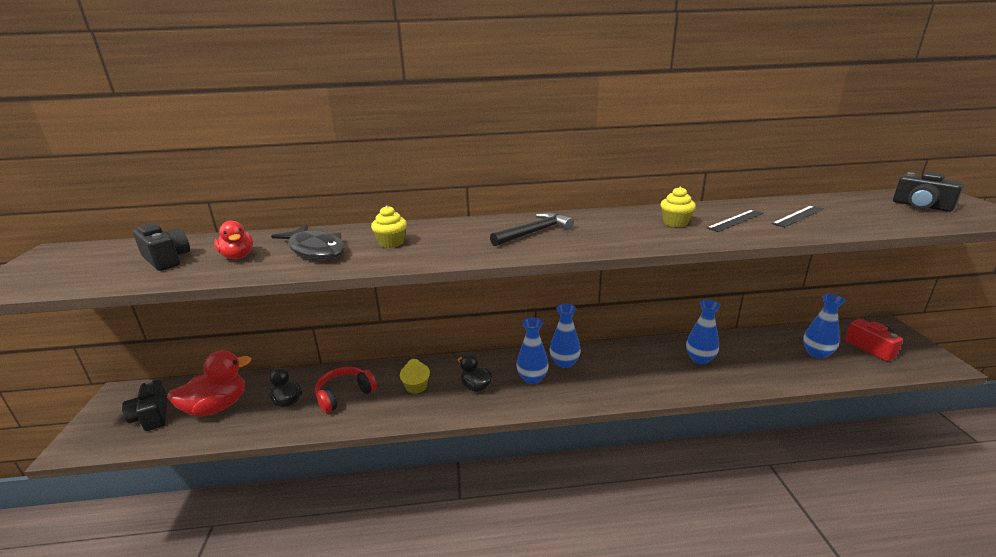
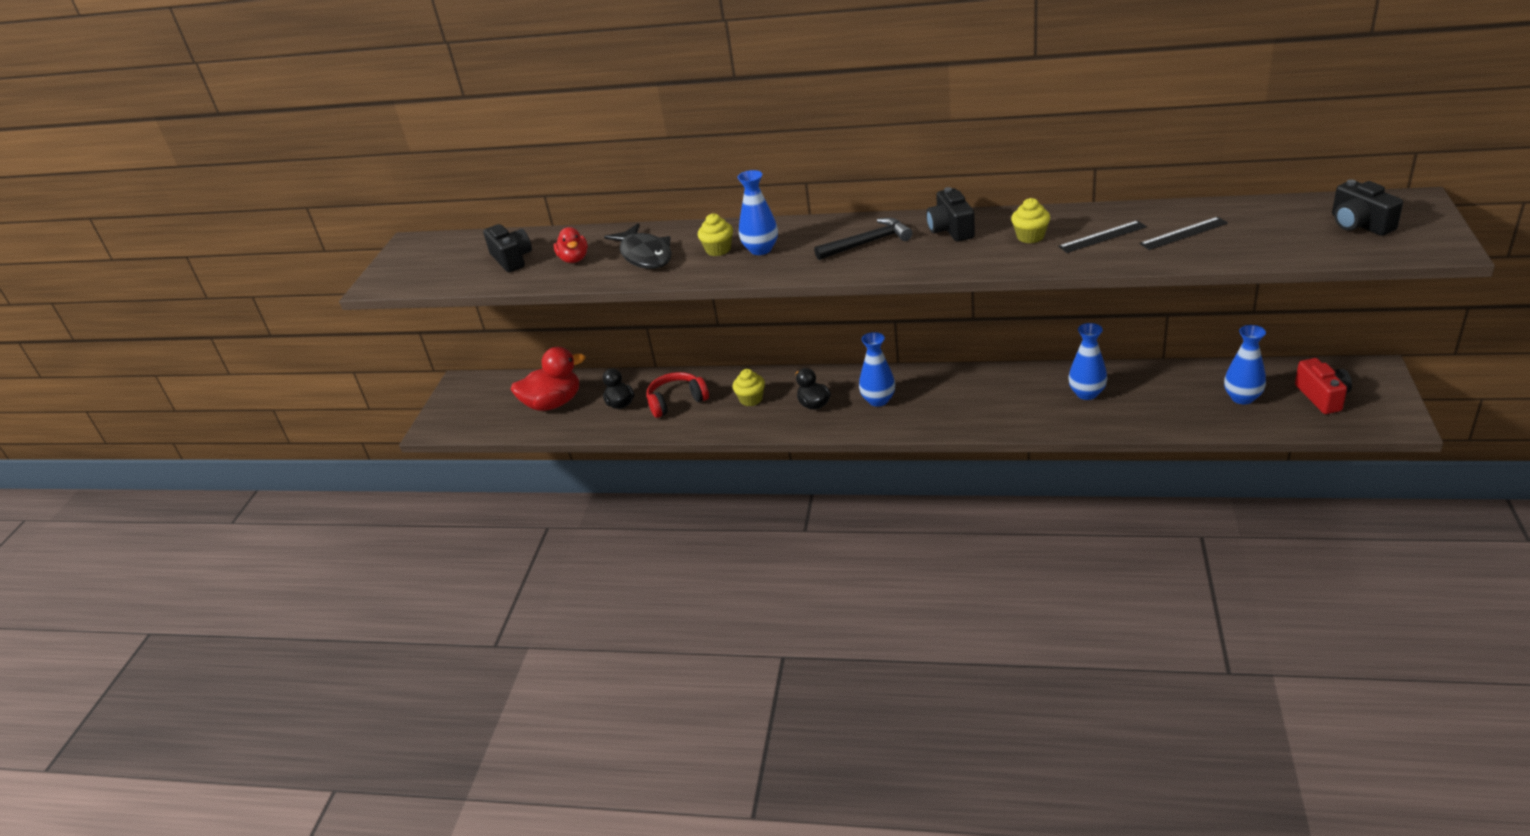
camera: 20 degrees right, 10 degrees up
black camera [122,380,168,431] -> black camera moved to [926,187,975,242]
blue vase [550,304,581,368] -> blue vase moved to [737,170,778,255]

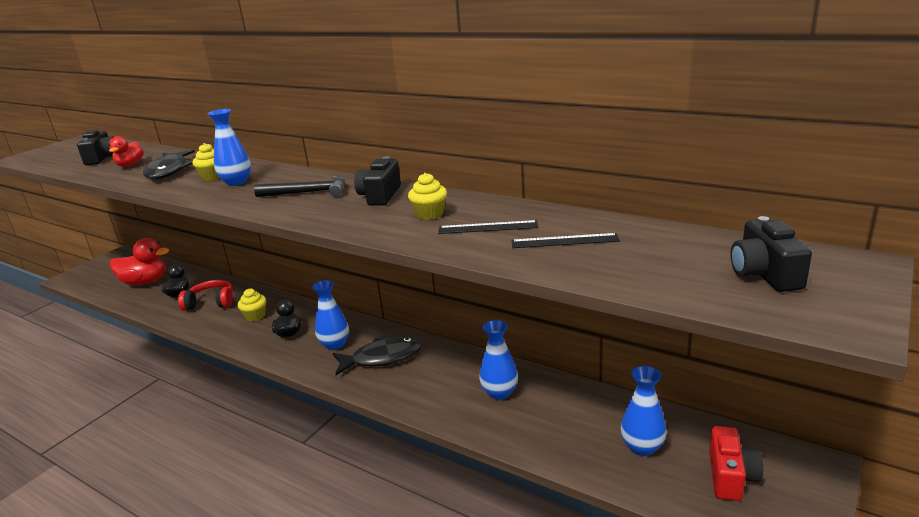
camera: 20 degrees right, 10 degrees down
none -> black fish [332,337,422,375]

